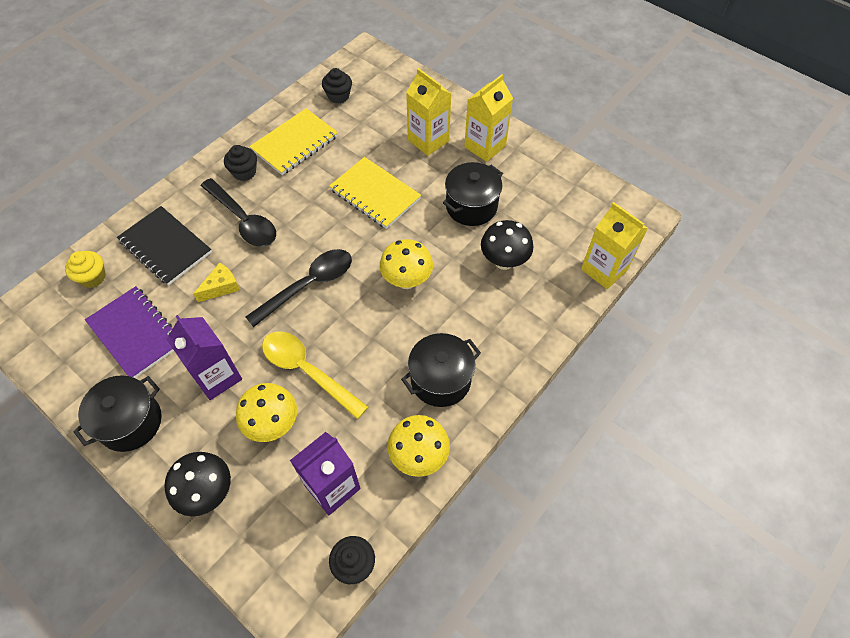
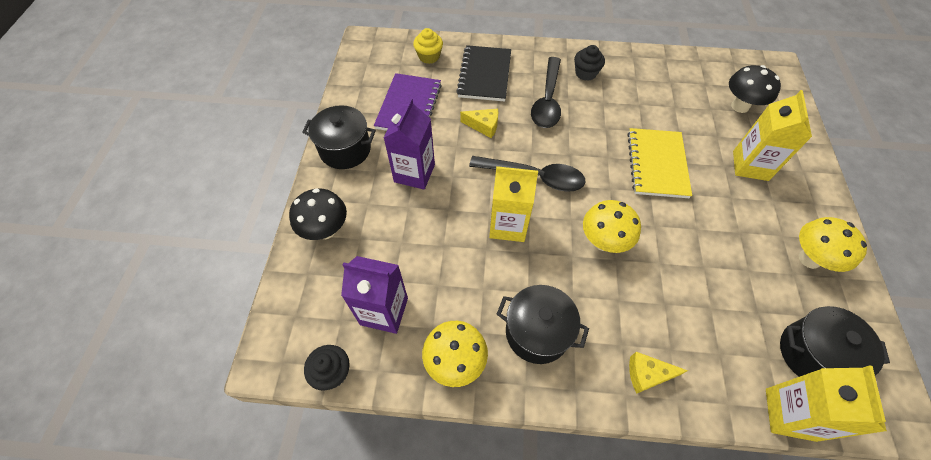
camera: 55 degrees right, 0 degrees up
yellow mushroom [236,383,297,442] -> yellow mushroom moved to [799,217,867,272]
yellow notebook [249,109,338,175] -> none
yellow spoon [262,331,368,419] -> none
black cupcake [322,68,352,104] -> none
black pot [443,162,503,226] -> black pot moved to [780,306,890,377]
yellow carton [464,74,513,162] -> yellow carton moved to [489,166,538,242]
black mushroom [481,220,534,270] -> black mushroom moved to [729,65,781,113]
none -> yellow cheese [629,352,688,394]

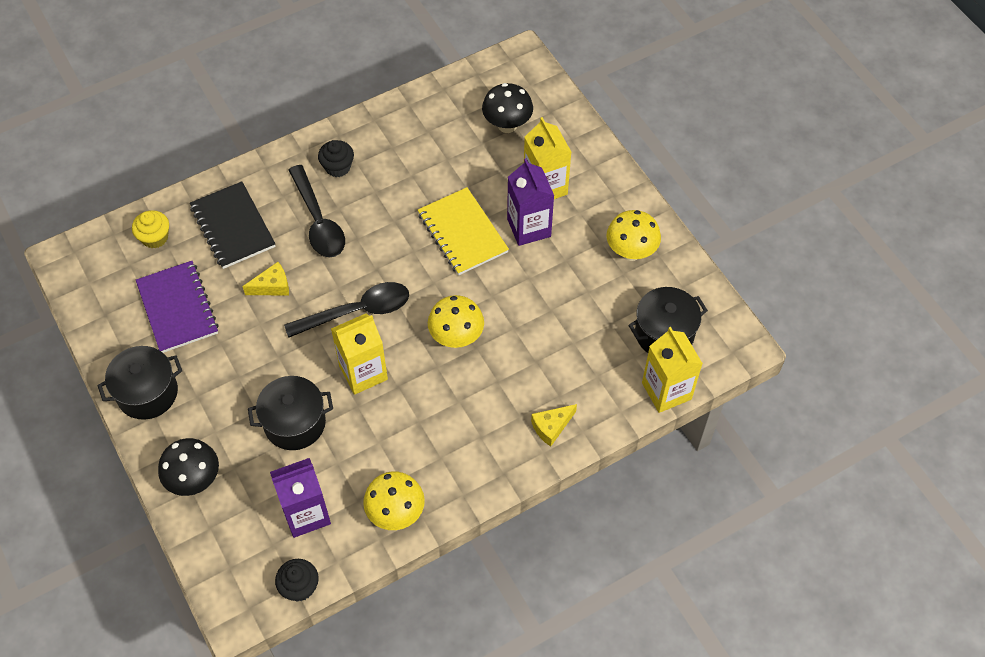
camera: 35 degrees left, 0 degrees up
purple carton [384,98,435,190] -> purple carton moved to [507,158,554,246]
black pot [497,285,589,364] -> black pot moved to [248,376,333,450]

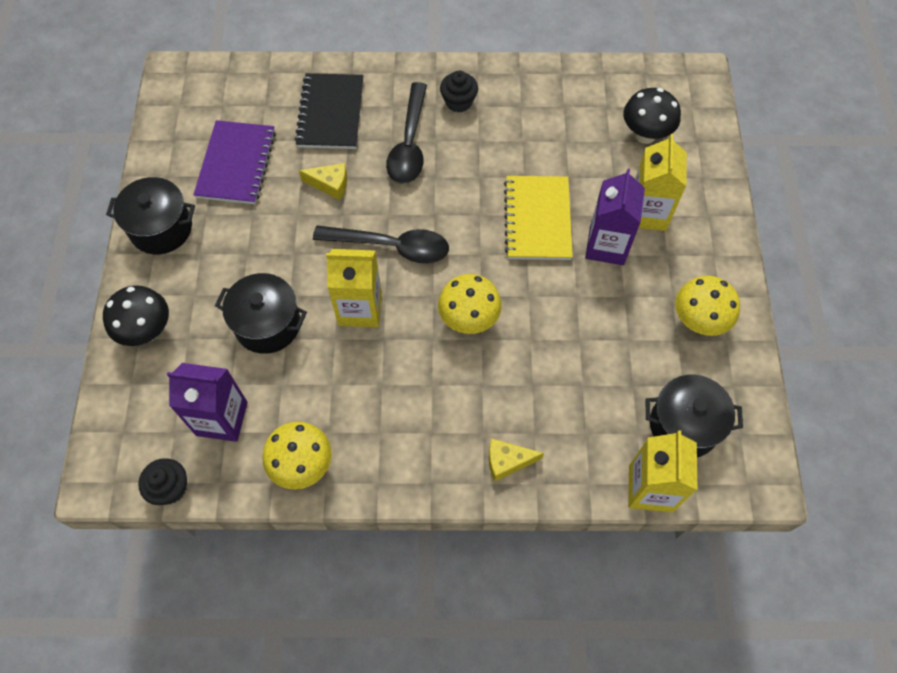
camera: 30 degrees right, 5 degrees up
yellow cupcake [132,210,169,248] -> none

